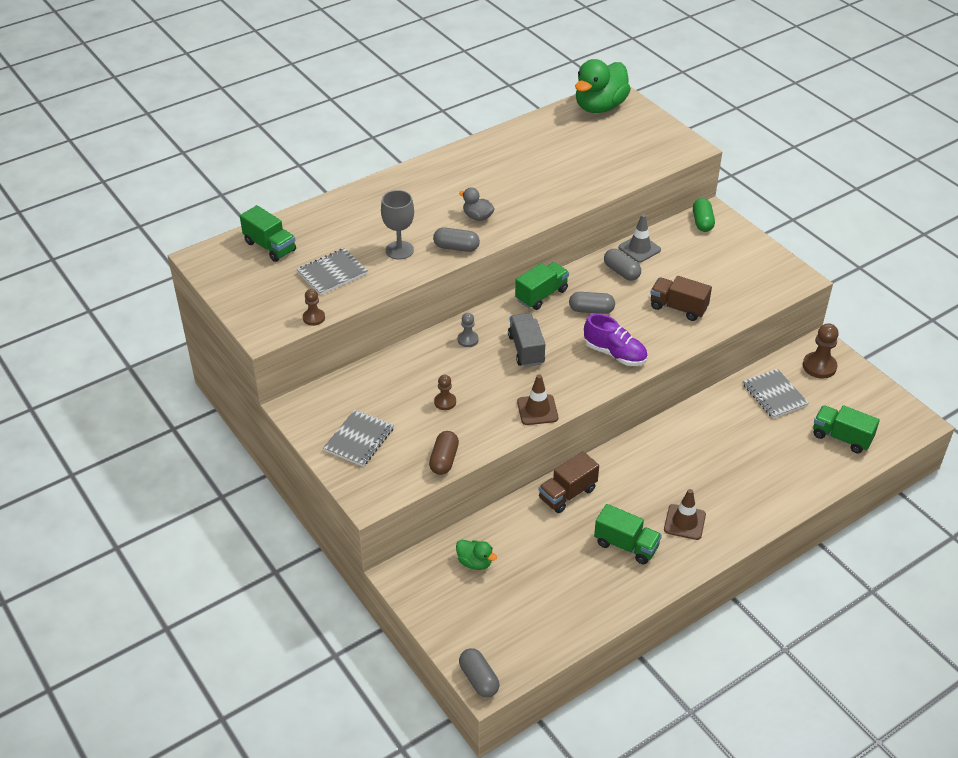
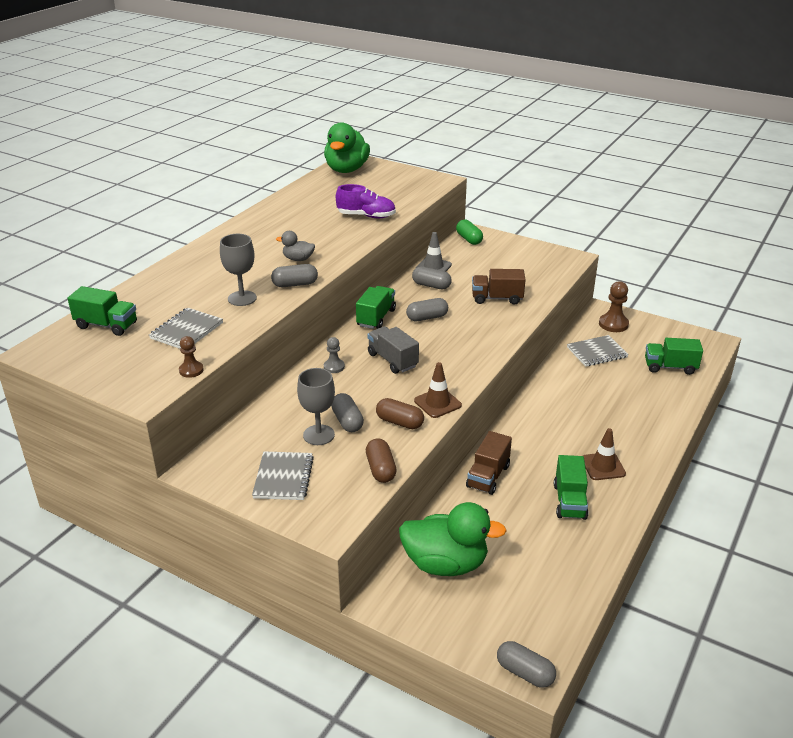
camera: 25 degrees left, 10 degrees down
brown pawn [434,375,456,410] -> grey capsule [331,393,364,432]
green duck [456,540,497,570] -> green duck [399,502,507,576], size x2.10
purple shoe [584,314,648,366] -> purple shoe moved to [336,184,396,218]
green truck [594,504,662,564] -> green truck turned 90 degrees clockwise [554,455,588,520]
grey notebook [743,369,809,419] -> grey notebook turned 60 degrees counterclockwise [567,335,629,367]
none -> grey goblet [297,368,335,445]
none -> brown capsule [376,398,424,429]

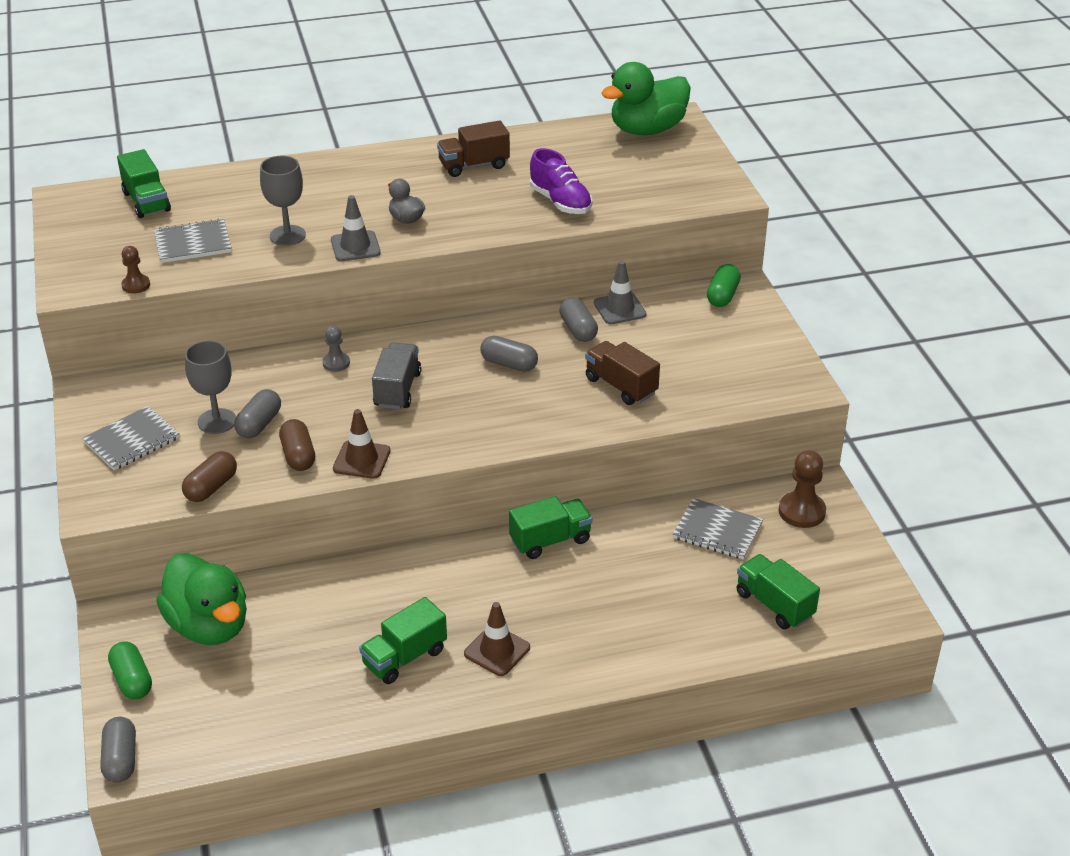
camera: 45 degrees right, 5 degrees up
grey capsule [271,264,318,287] -> grey traffic cone [331,195,381,261]
green truck [356,286,396,329] -> green truck moved to [509,496,592,559]
brown truck [466,431,512,495] -> brown truck moved to [437,120,510,177]
none -> green capsule [108,641,152,699]

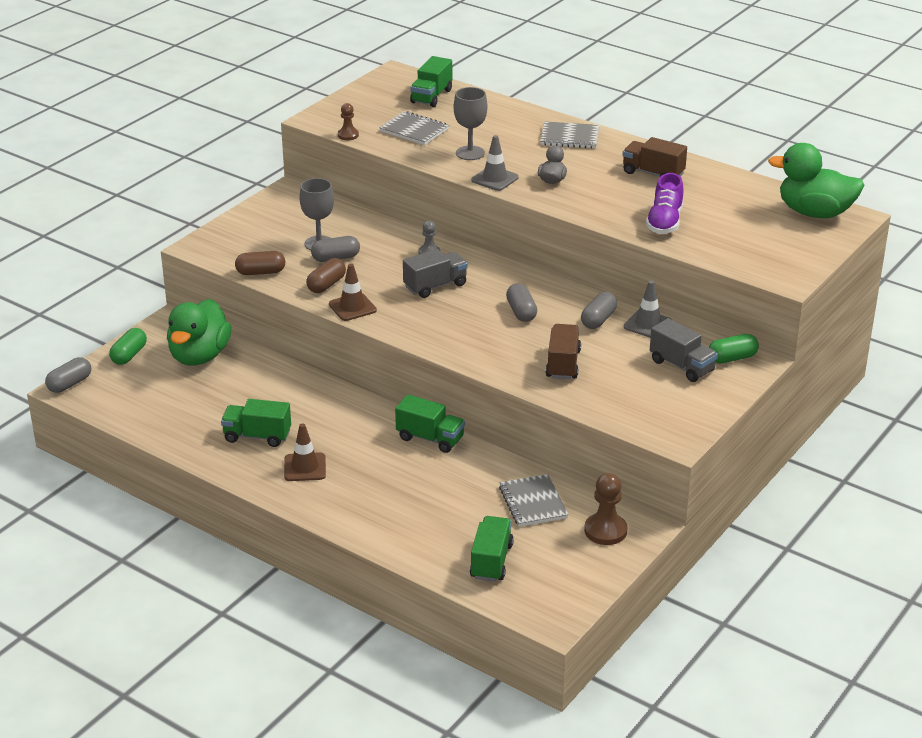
camera: 50 degrees right, 5 degrees down
grey notebook [82,406,180,471] -> grey notebook moved to [540,121,600,149]
none -> grey truck [650,318,718,382]

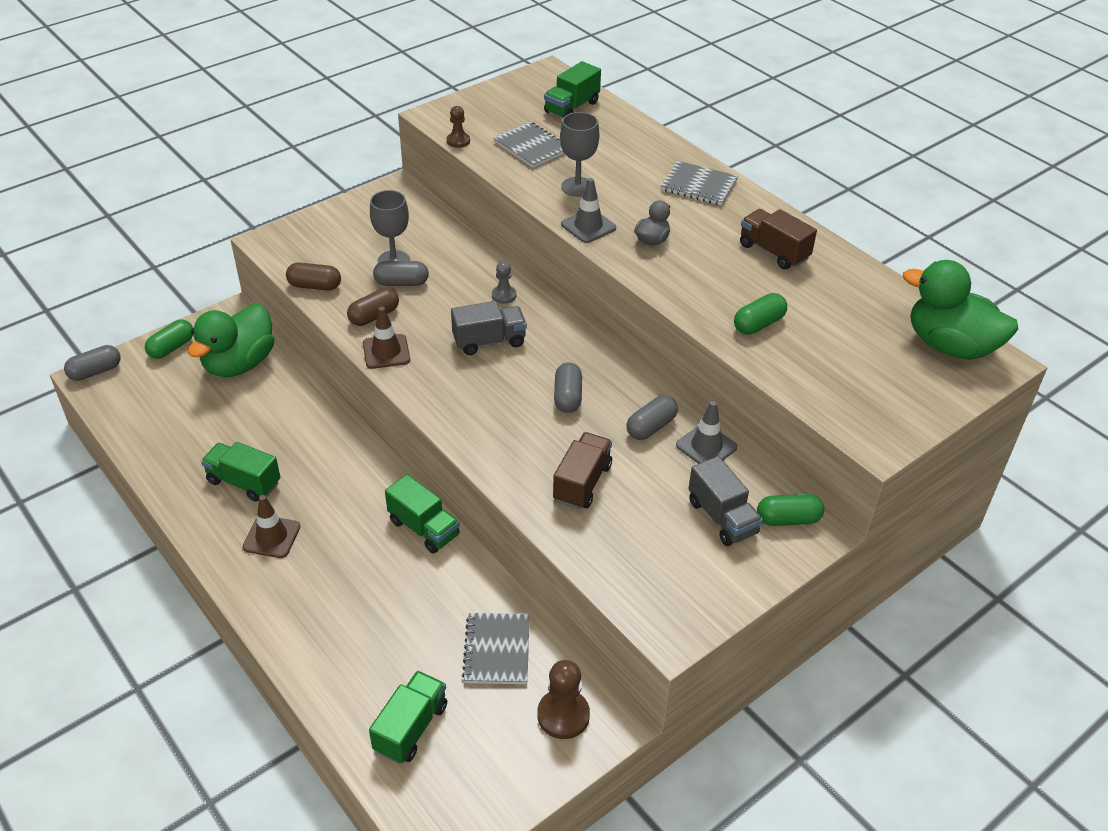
camera: 15 degrees right, 10 degrees up
purple shoe [646,173,683,234] -> green capsule [734,293,787,335]

